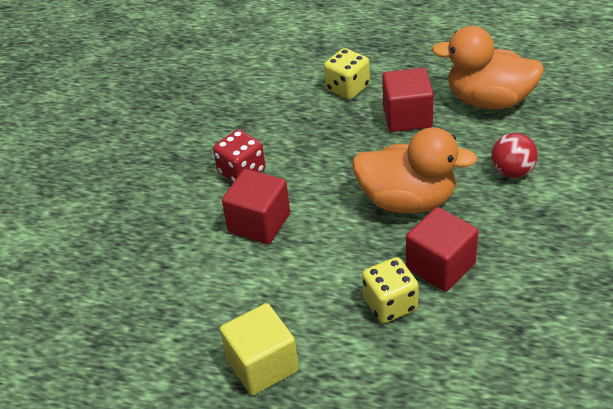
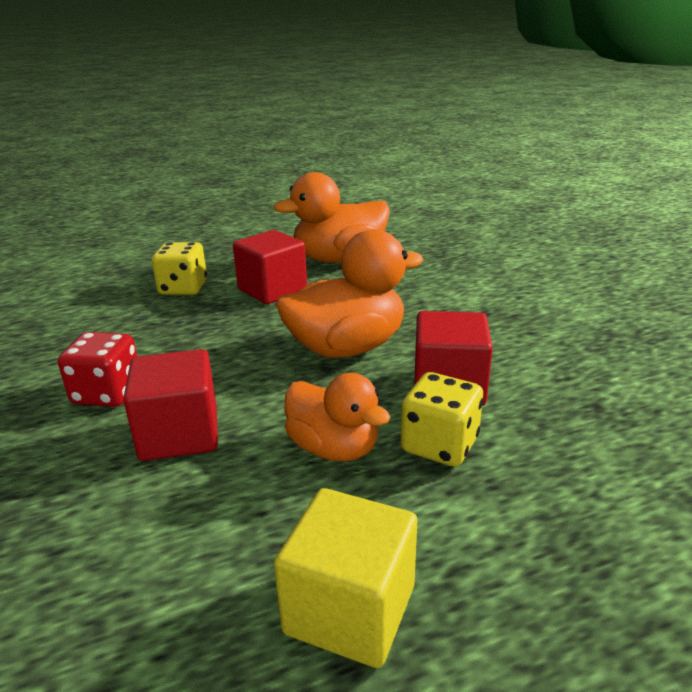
camera: 40 degrees left, 15 degrees down
red ball [491,133,538,178] -> none
none -> orange duck [284,373,390,461]

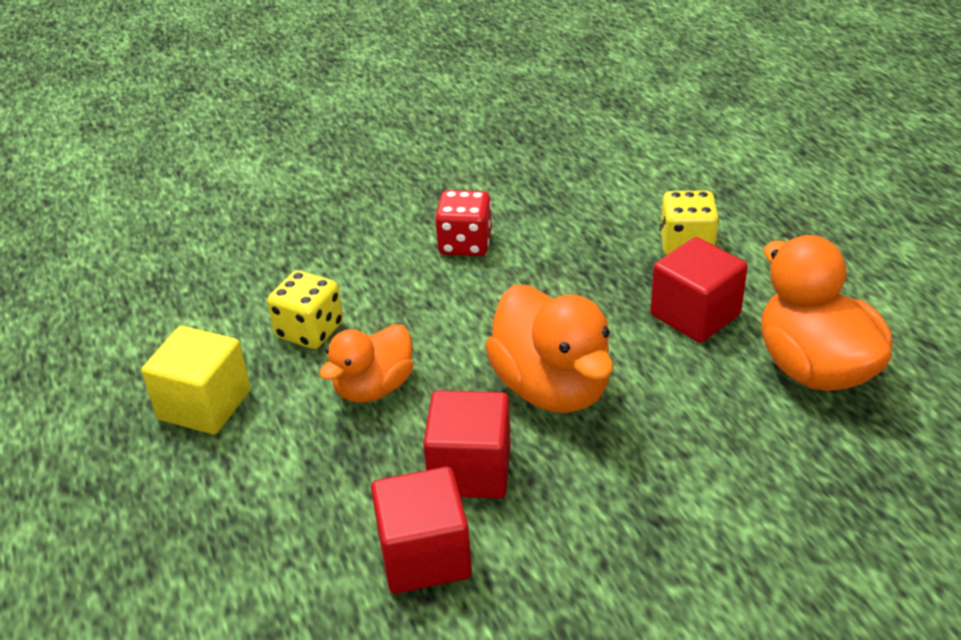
camera: 90 degrees right, 10 degrees up
red cube [123,349,218,461] -> red cube moved to [371,467,472,594]
yellow dice [401,372,483,467] -> yellow dice moved to [267,270,343,349]

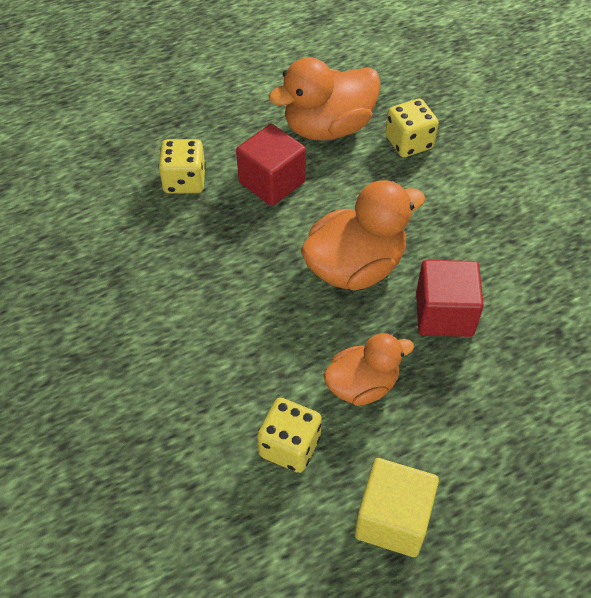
camera: 95 degrees left, 15 degrees up
orange duck [319,324,413,403] -> orange duck turned 60 degrees counterclockwise [323,333,414,406]
red cube [371,467,472,594] -> none
red dice [435,190,492,256] -> none
none -> yellow dice [385,99,439,157]

